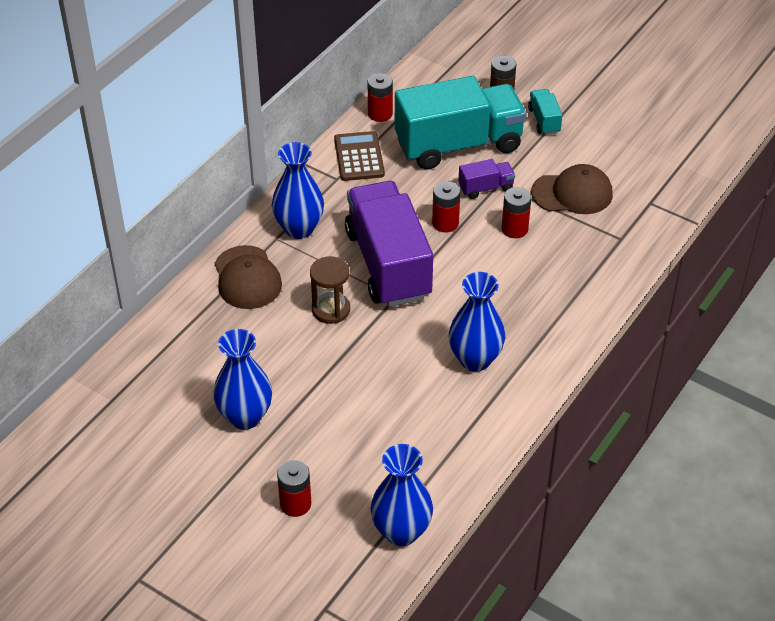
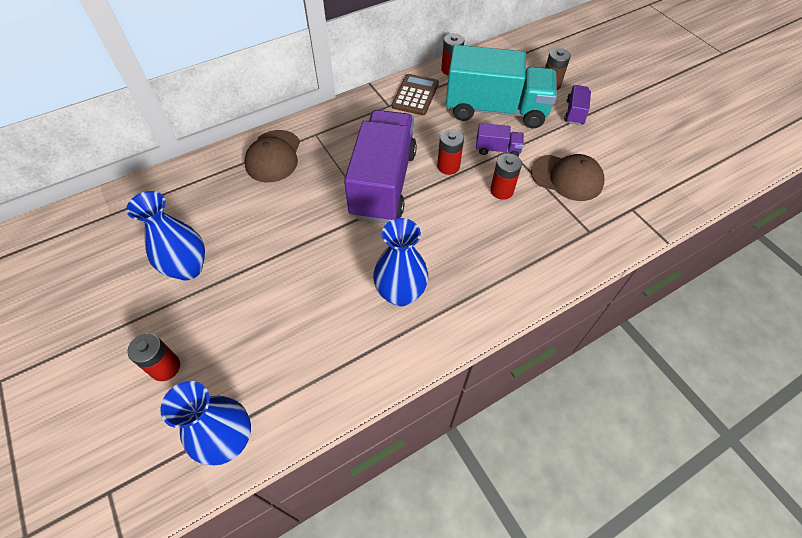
camera: 25 degrees right, 10 degrees up
blue vase [272,142,324,239] -> none
brown hourglass [310,256,350,324] -> none
turquoise truck [528,89,562,135] -> purple truck [564,85,591,125]

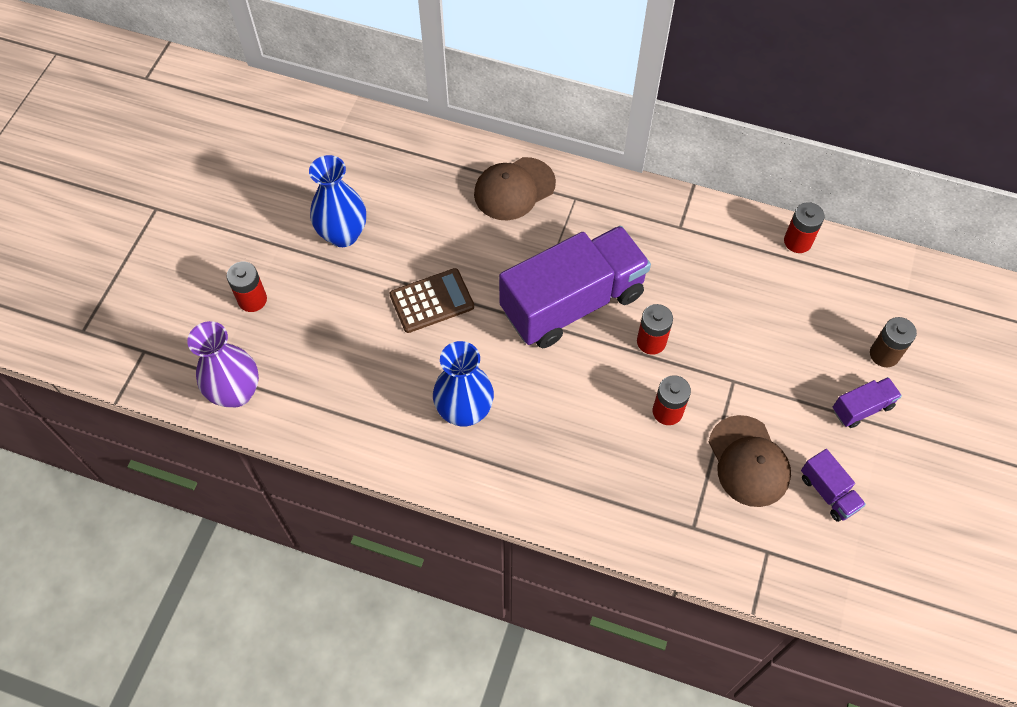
camera: 50 degrees right, 5 degrees up
blue vase [160,381,251,466] -> purple vase [187,321,259,407]
brown calculator [392,74,439,115] -> brown calculator moved to [389,268,474,333]
turquoise truck [446,45,557,128] -> none
purple truck [476,123,524,156] -> purple truck moved to [801,449,866,522]

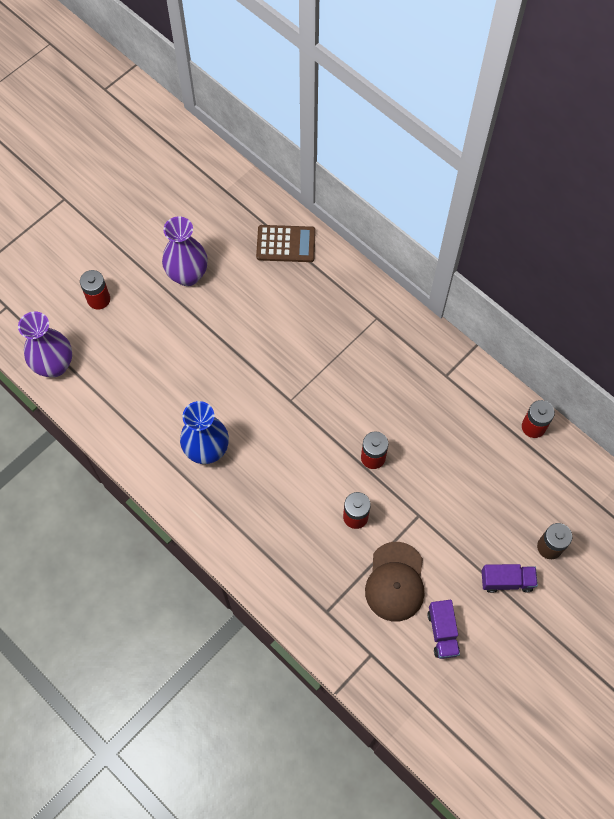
camera: 25 degrees right, 5 degrees up
blue vase [309,155,366,247] -> purple vase [162,216,208,286]
brown calculator [389,268,474,333] -> brown calculator moved to [256,225,316,262]
brown cap [474,157,556,220] -> none
purple truck [499,226,651,348] -> none

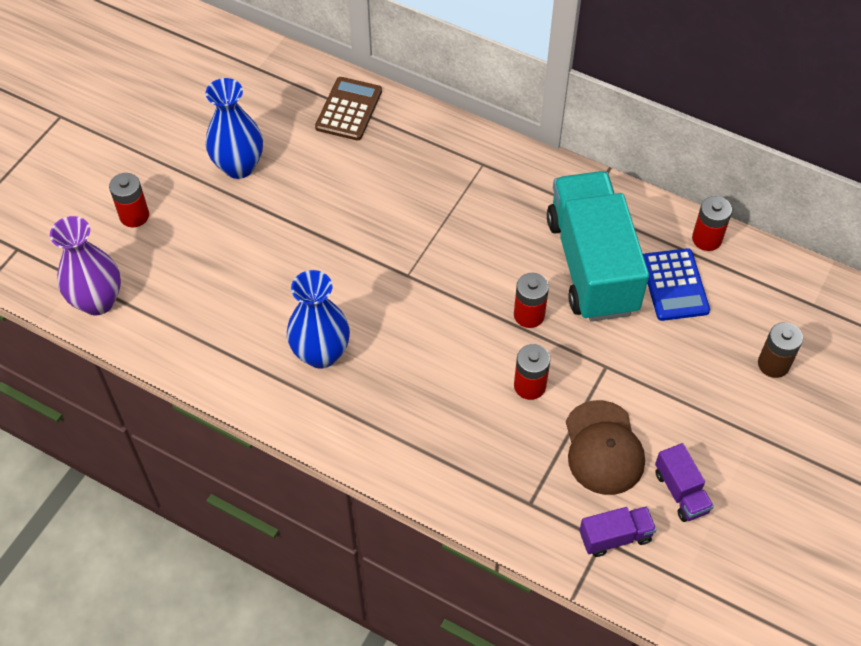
camera: 15 degrees left, 10 degrees down
purple vase [162,216,208,286] -> blue vase [206,78,263,179]
brown calculator [256,225,316,262] -> brown calculator turned 60 degrees counterclockwise [315,77,382,141]
purple truck [481,564,538,593] -> purple truck moved to [579,506,657,557]
none -> turquoise truck [547,171,649,322]
none -> blue calculator [643,248,710,321]

